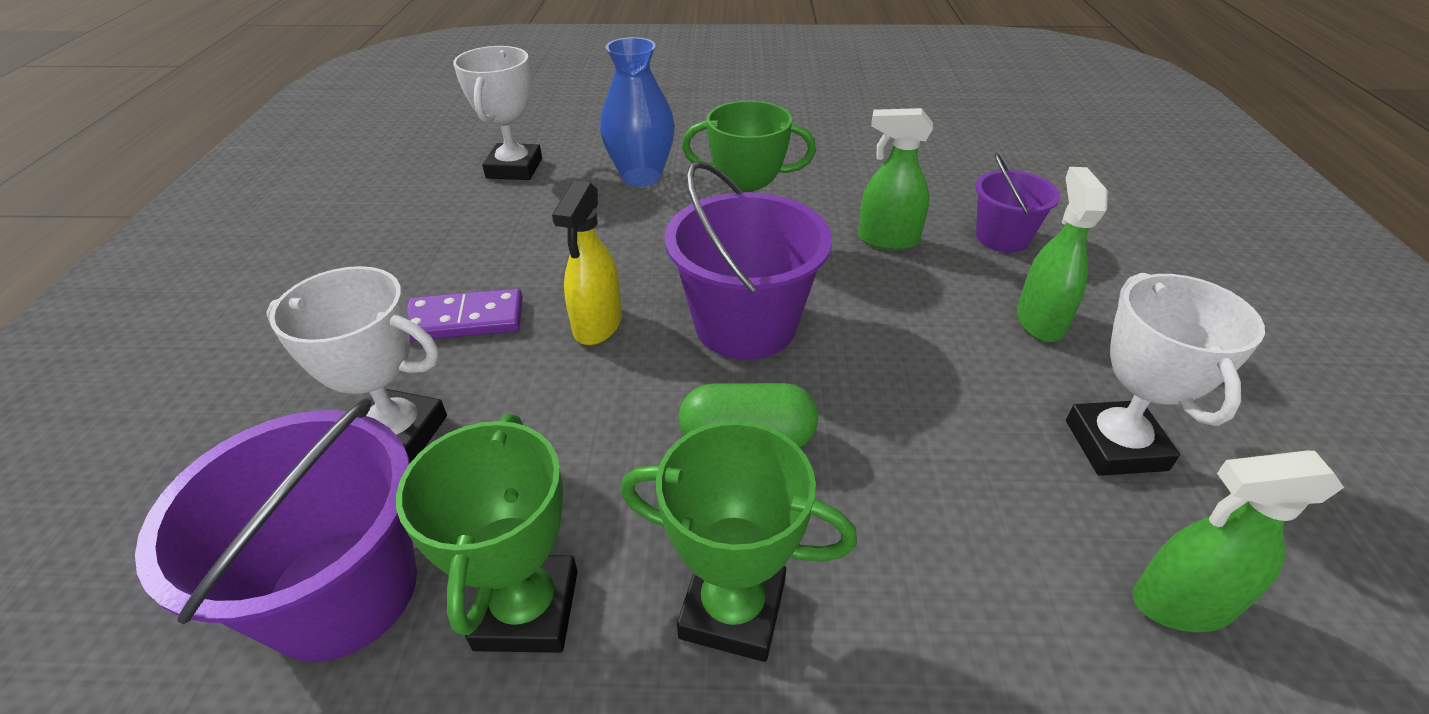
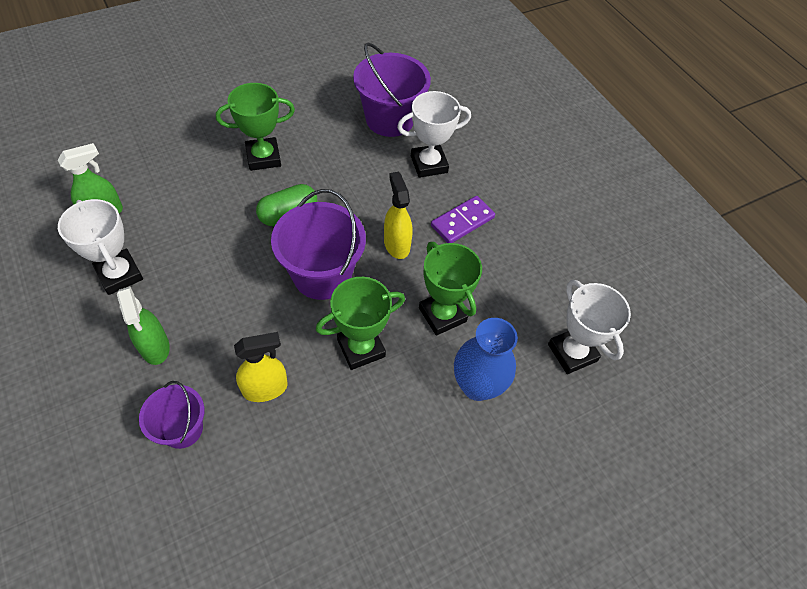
camera: 145 degrees right, 15 degrees up
green trophy [396,414,578,653] -> green trophy moved to [419,242,482,336]
green spray bottle [858,108,933,250] -> yellow spray bottle [234,332,288,402]

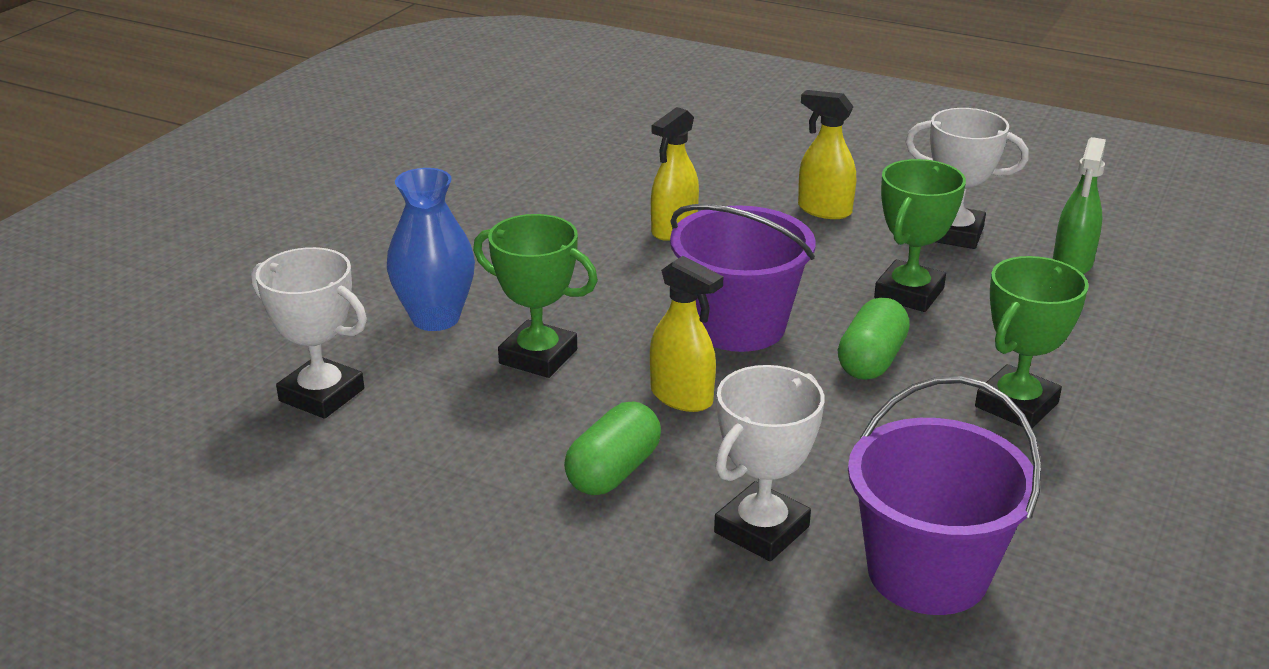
camera: 150 degrees right, 25 degrees down
green spray bottle [117,286,170,365] -> yellow spray bottle [798,90,856,219]
purple bucket [139,381,205,449] -> none
green trophy [316,277,405,370] -> green trophy moved to [874,159,966,312]
purple domino [431,196,495,243] -> green capsule [564,401,661,495]

